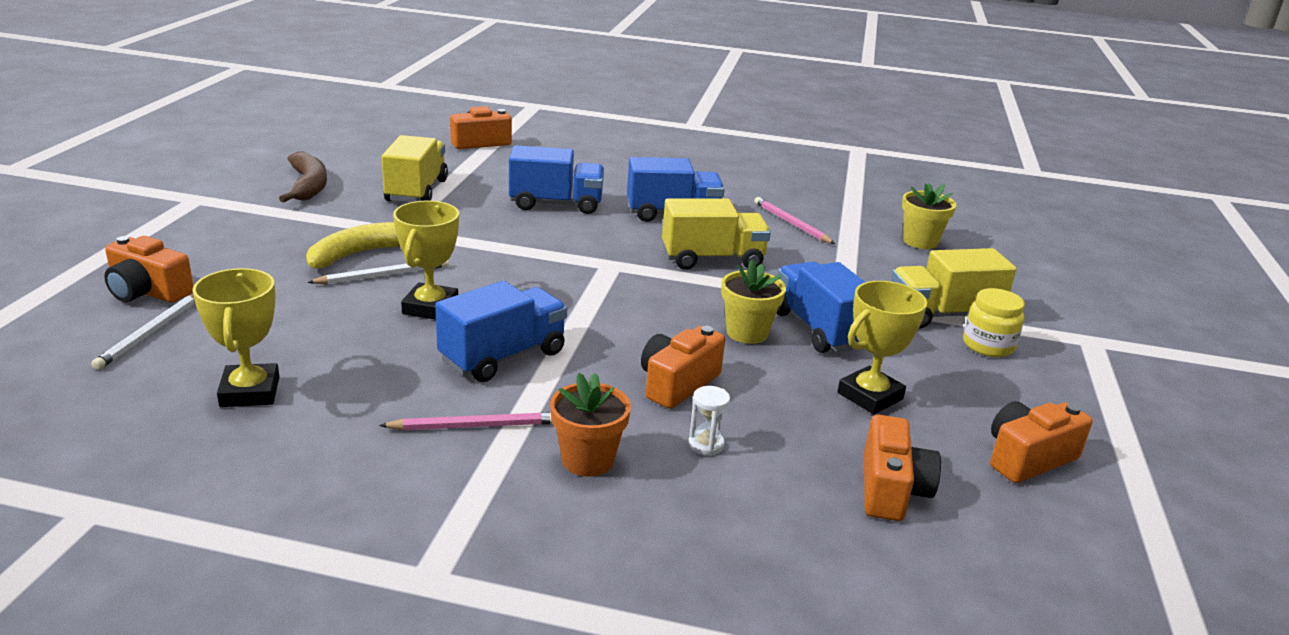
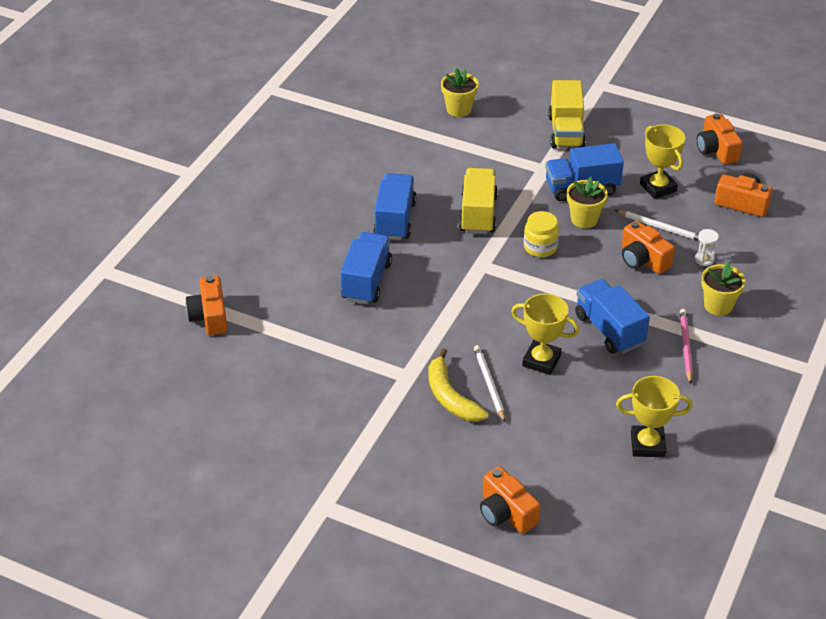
camera: 75 degrees left, 15 degrees up
white pencil [91,294,195,370] -> white pencil moved to [615,210,700,241]
orange camera [104,236,193,303] -> orange camera turned 105 degrees clockwise [480,466,540,534]
brown banana [279,151,327,203] -> none
yellow truck [381,135,448,202] -> none
orange flower pot [550,373,631,477] -> yellow flower pot [701,262,746,316]
pink pencil [754,197,835,244] -> none
yellow jar [963,288,1025,357] -> yellow jar moved to [524,211,559,257]

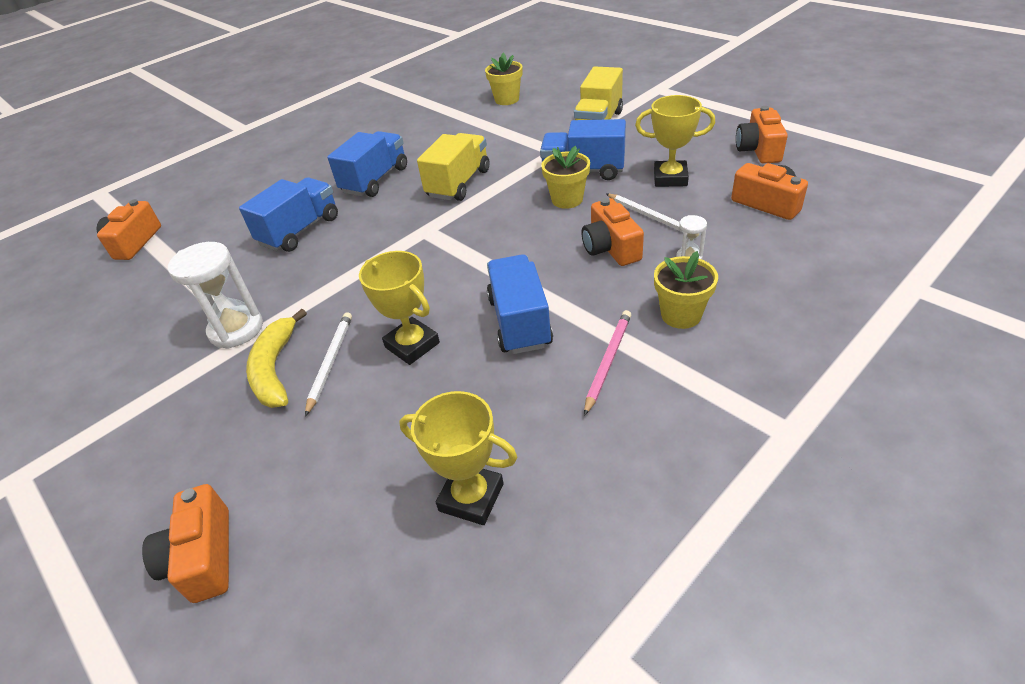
camera: 25 degrees right, 0 degrees up
yellow jar [524,211,559,257] -> none
yellow trophy [640,124,686,199] -> yellow trophy turned 75 degrees counterclockwise [635,95,715,187]
none -> white hourglass [168,242,263,349]

